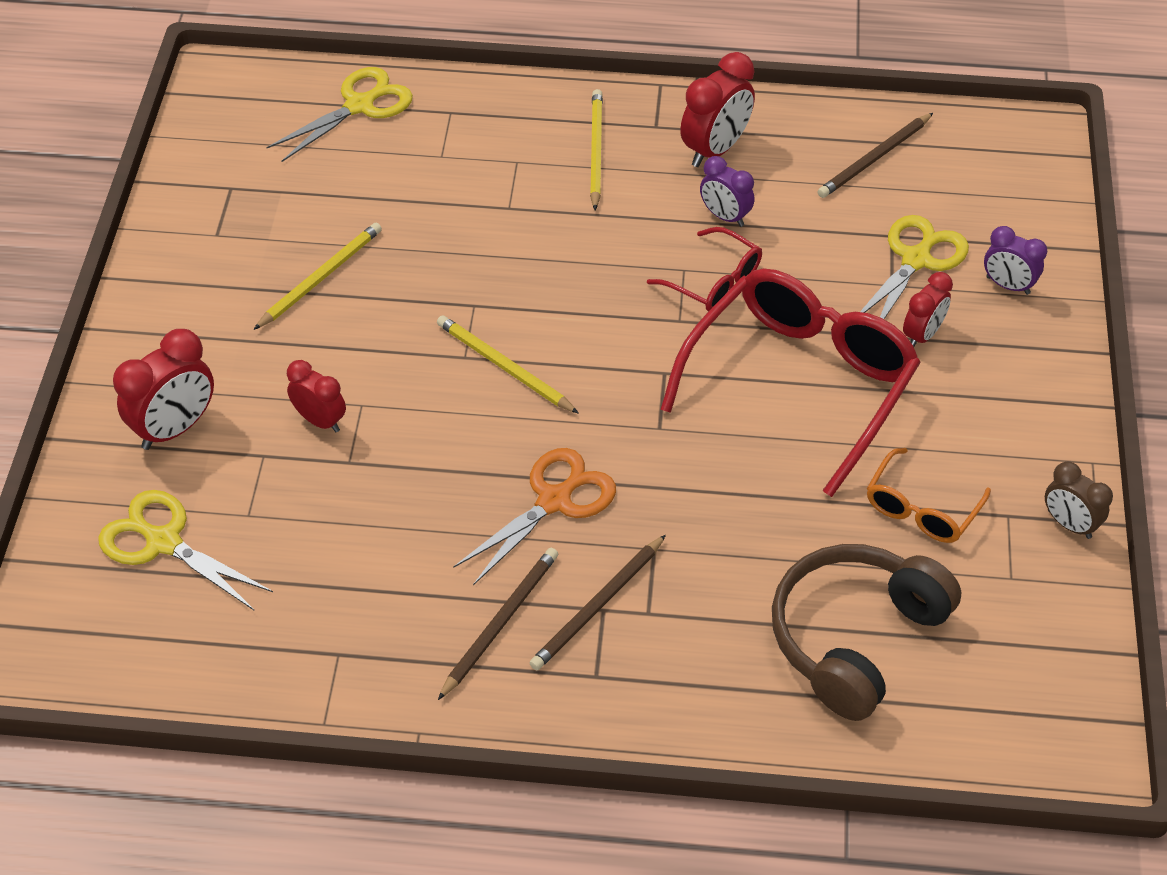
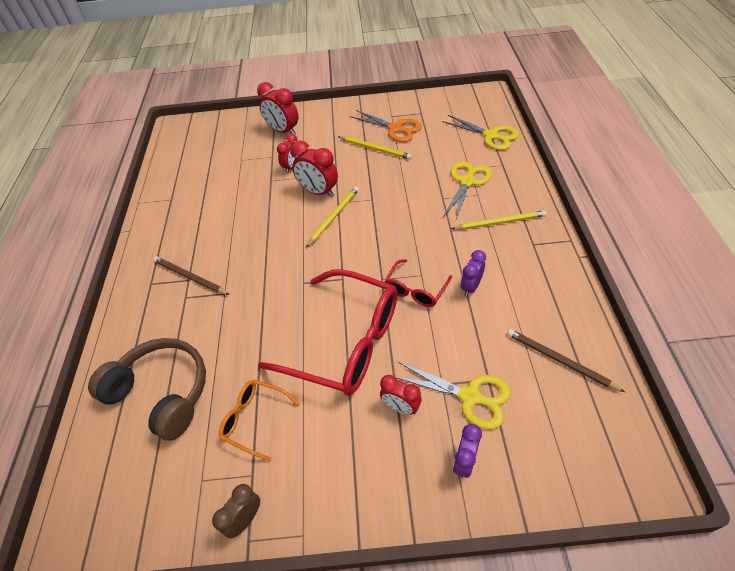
camera: 85 degrees right, 0 degrees up
yellow scissors [98,490,273,610] -> yellow scissors moved to [443,161,492,219]
brown pencil [438,548,558,700] -> none
orange scissors [453,448,616,585] -> orange scissors moved to [350,110,422,142]
red clock [680,52,755,167] -> red clock moved to [290,141,338,198]

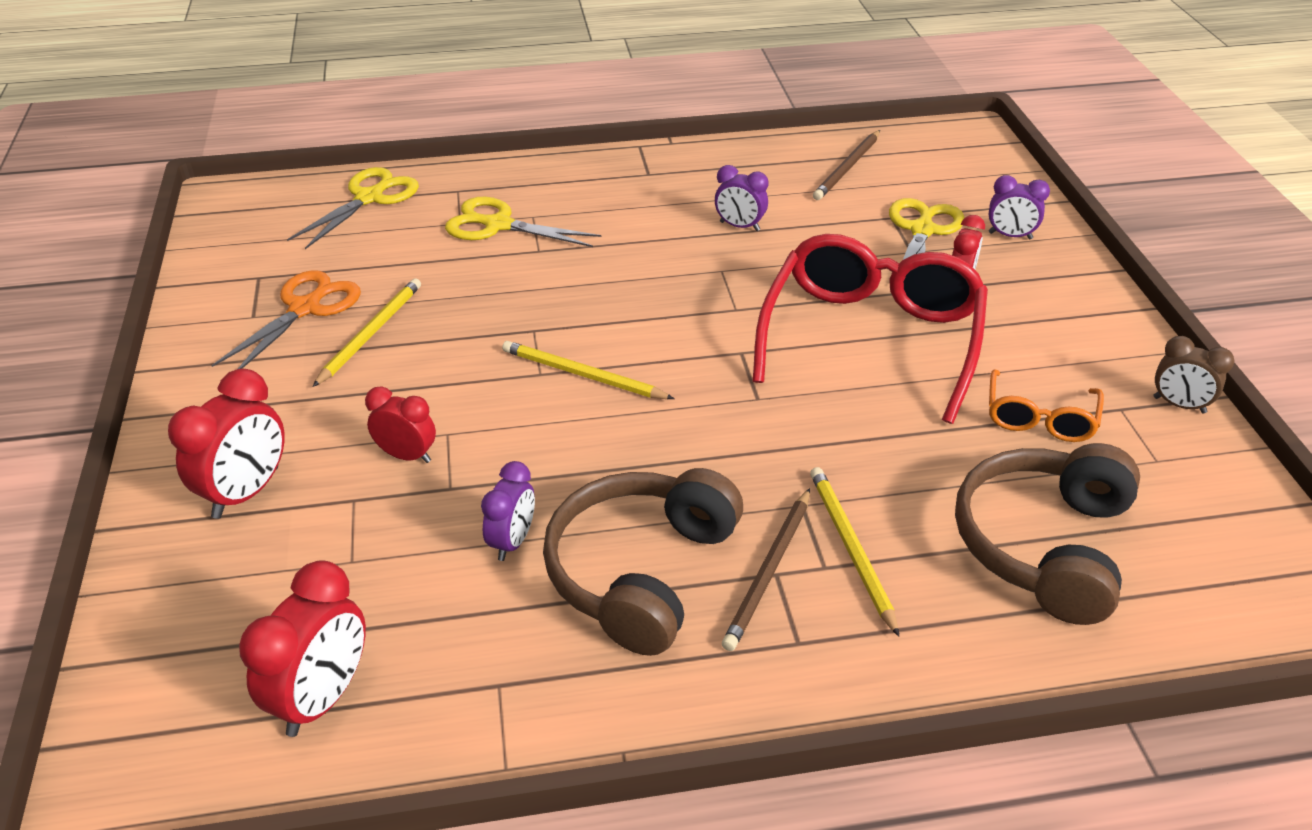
camera: 100 degrees left, 10 degrees down
red clock [290,141,338,198] -> red clock moved to [239,561,366,737]
red glasses [384,259,452,307] -> none
yellow pencil [451,210,546,230] -> yellow pencil moved to [810,467,899,637]
none -> purple clock [481,461,535,561]
none -> brown headphones [543,468,743,656]

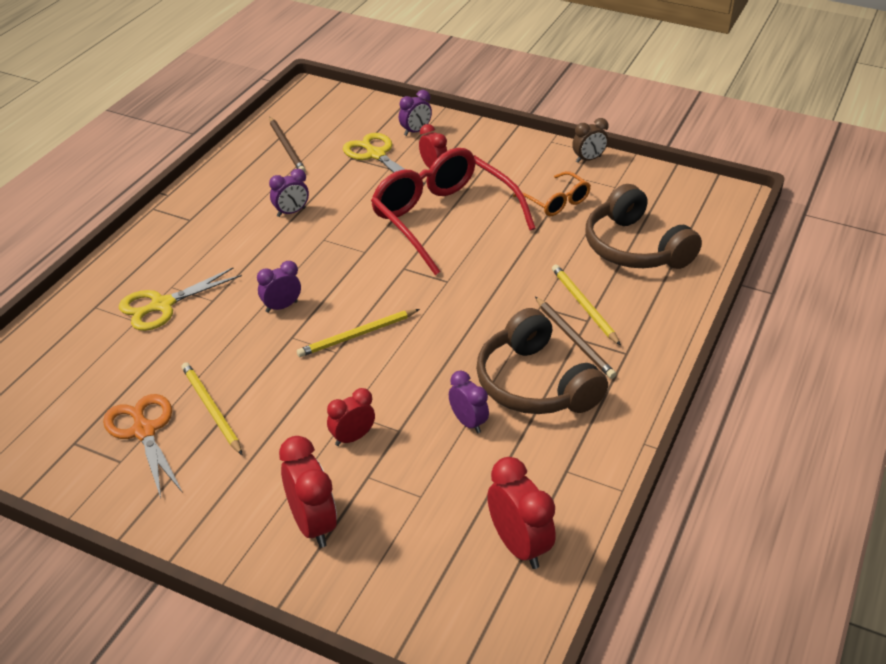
camera: 55 degrees left, 0 degrees up
yellow scissors [287,167,419,249] -> none
yellow pencil [810,467,899,637] -> yellow pencil turned 45 degrees clockwise [552,264,621,346]
none -> purple clock [257,261,301,313]

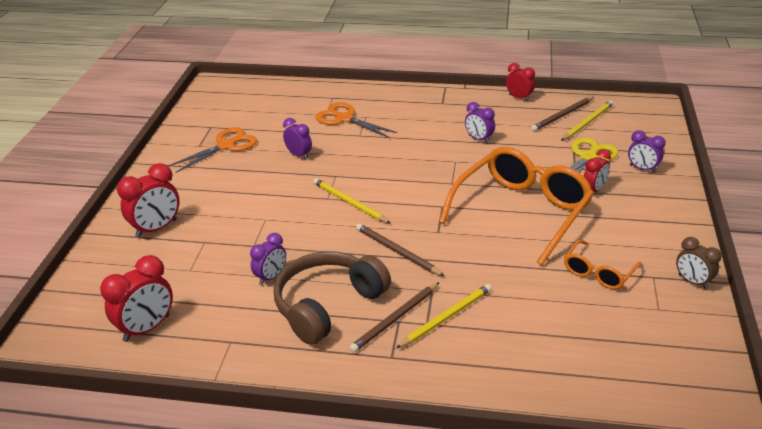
camera: 75 degrees right, 5 degrees down
yellow scissors [119,267,242,331] -> orange scissors [315,102,397,138]
yellow pencil [181,362,243,455] -> yellow pencil moved to [561,100,613,141]
purple clock [257,261,301,313] -> purple clock moved to [283,118,312,160]
red clock [327,388,375,446] -> red clock moved to [506,63,535,101]
red glasses [371,148,536,275] -> orange glasses [439,147,594,265]
brown headphones [586,184,702,269] -> none
none -> brown pencil [356,224,444,276]

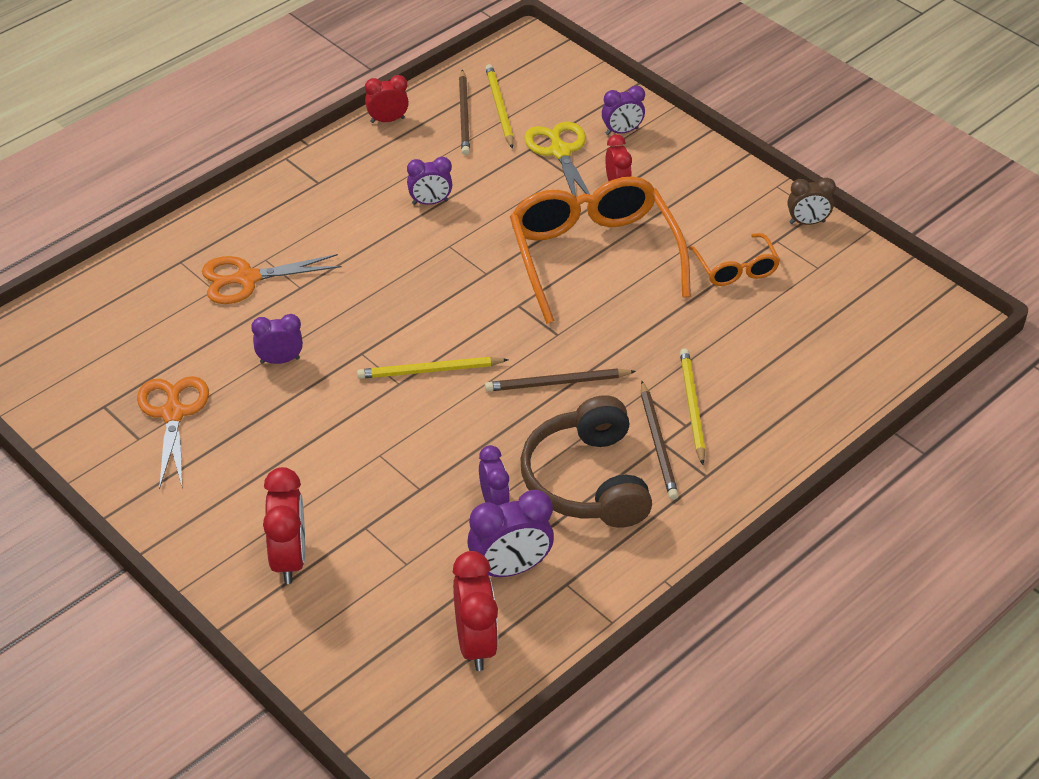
camera: 55 degrees left, 10 degrees up
none -> purple clock [467,490,554,577]

